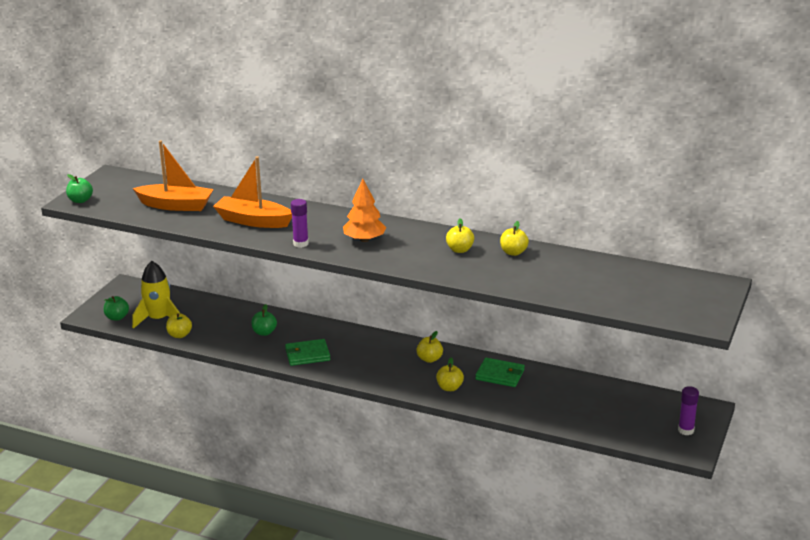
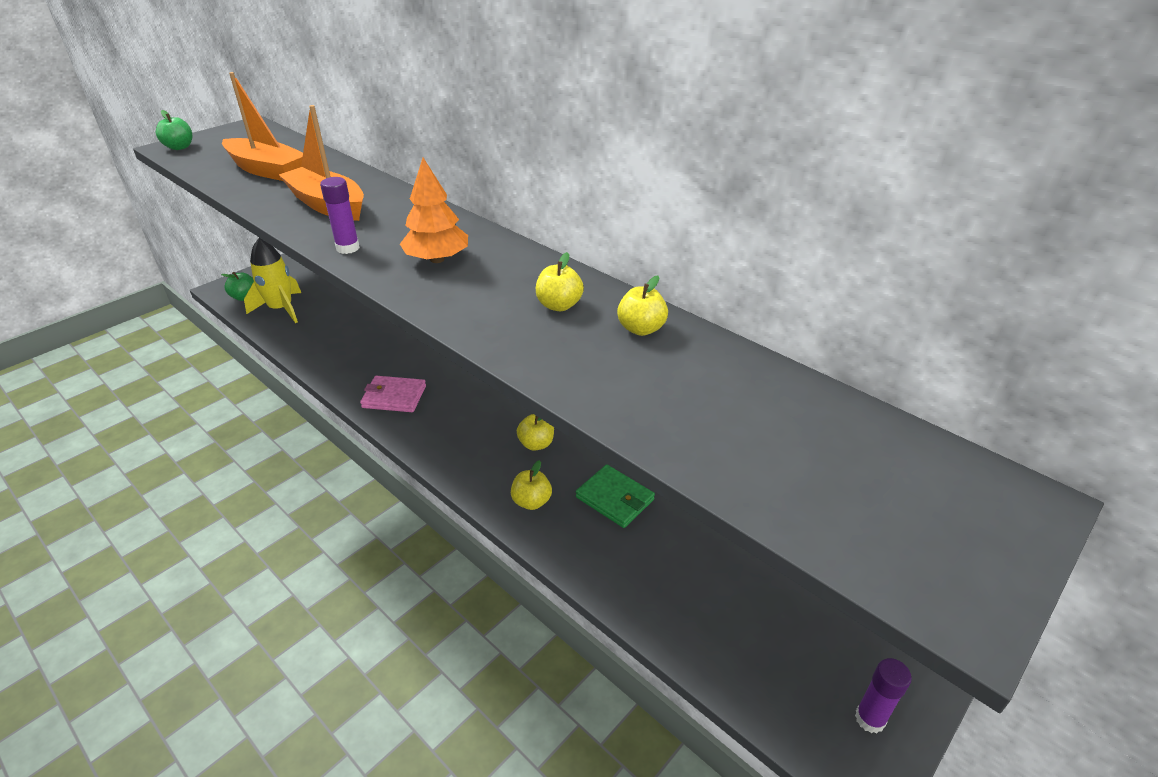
camera: 20 degrees right, 10 degrees up
yellow apple [166,313,192,338] -> none
green apple [251,304,277,336] -> none
green wallet [285,339,330,366] -> pink wallet [360,376,426,412]

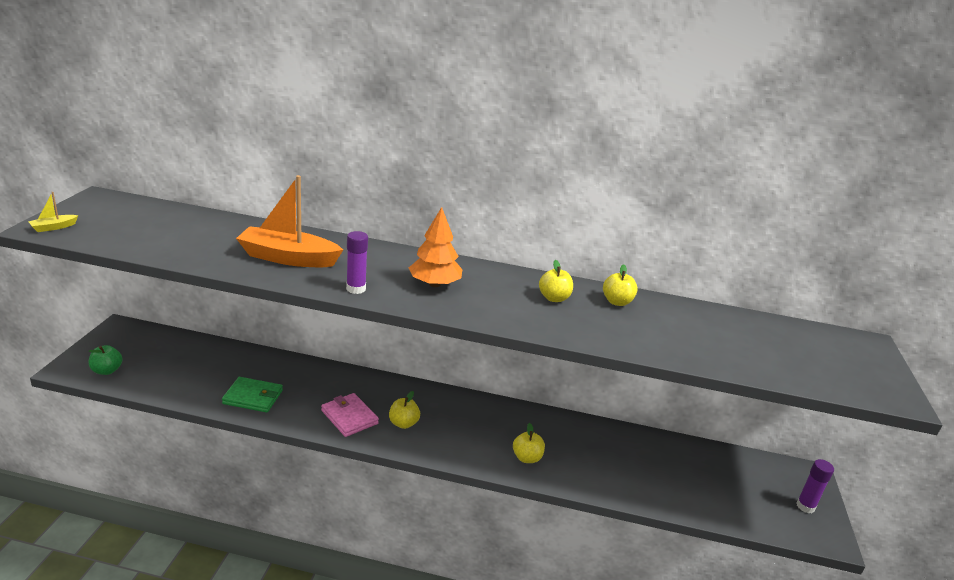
camera: 35 degrees left, 10 degrees down
green apple [156,110,192,150] -> yellow boat [28,192,78,232]
orange boat [222,72,303,181] -> none
yellow rocket [244,238,301,323] -> none
pink wallet [360,376,426,412] -> pink wallet turned 75 degrees clockwise [321,393,379,437]
yellow apple [517,414,554,451] -> yellow apple moved to [389,391,420,429]
green wallet [576,464,655,528] -> green wallet moved to [222,377,283,413]

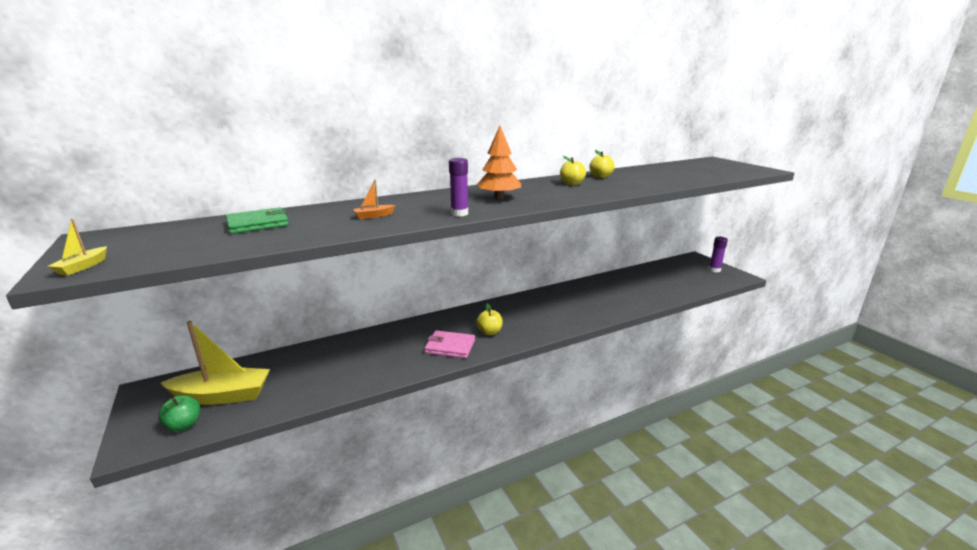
camera: 35 degrees left, 5 degrees down
green wallet [222,377,283,413] -> green wallet moved to [226,207,289,234]
orange boat [236,175,343,267] -> orange boat [352,179,395,219], size x0.42
yellow apple [513,423,545,463] -> none
none -> yellow boat [161,321,270,405]

